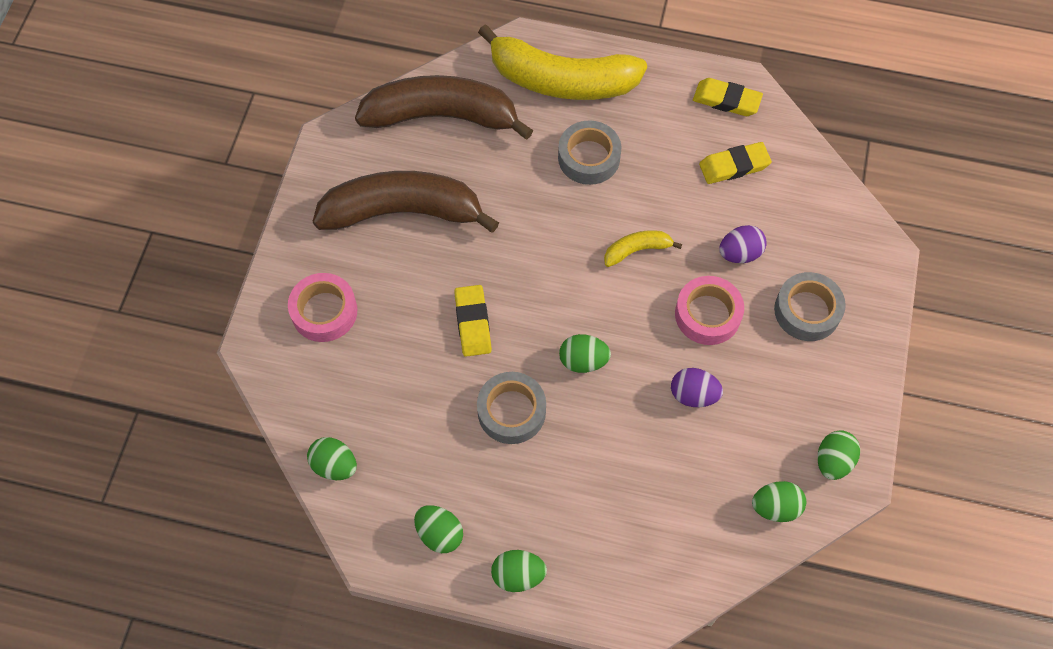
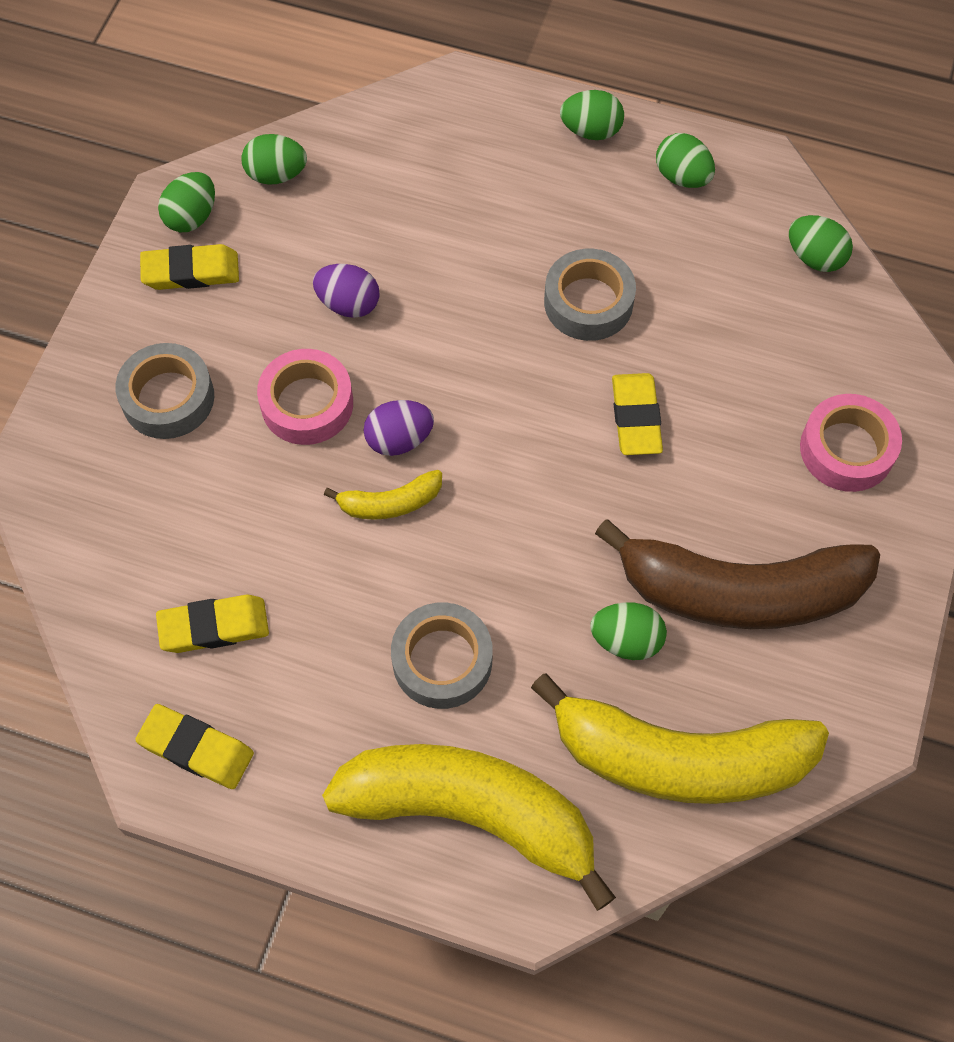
camera: 175 degrees left, 0 degrees up
brown banana [355,75,533,140] -> yellow banana [531,673,829,804]
green egg [559,334,611,373] -> green egg moved to [590,602,667,660]
purple egg [719,225,767,263] -> purple egg moved to [363,400,434,456]
none -> yellow eraser [140,244,239,290]

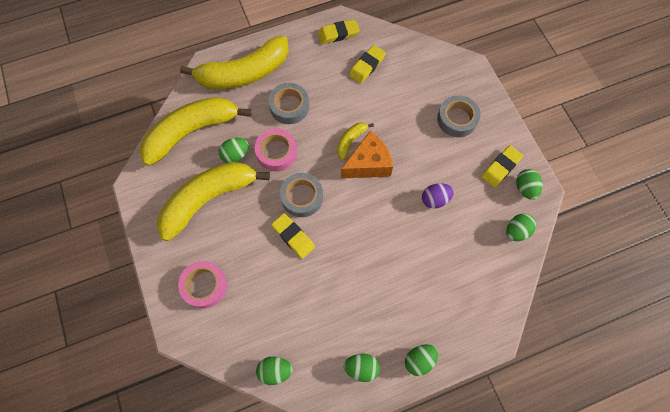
camera: 140 degrees right, 5 degrees up
pink tape [257,349,353,445] -> pink tape moved to [255,128,297,172]
purple egg [363,400,434,456] -> orange cheese [341,131,393,178]
grey tape [544,249,636,341] -> grey tape moved to [280,173,323,217]
brown banana [595,519,880,629] -> yellow banana [157,162,270,241]

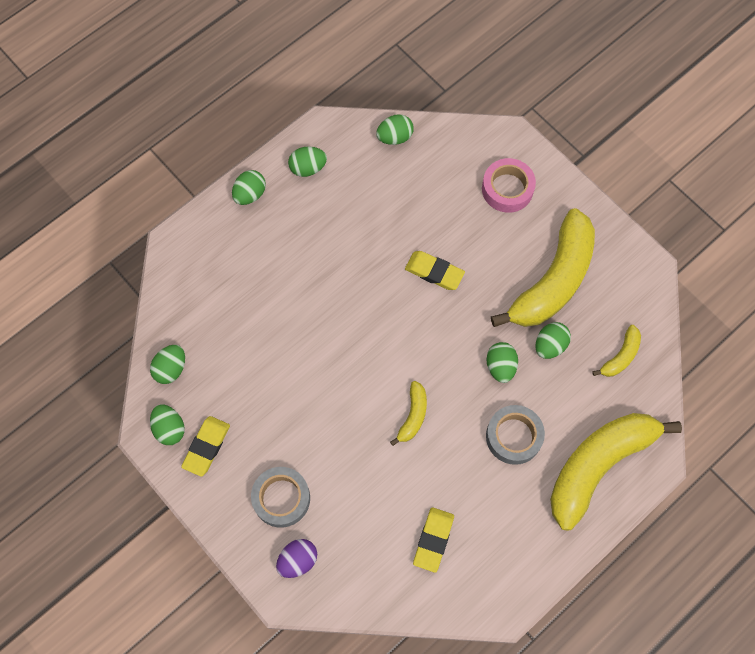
camera: 160 degrees right, 0 degrees up
yellow banana [140,97,251,166] -> yellow banana [592,325,641,377], size x0.44
pink tape [255,128,297,172] -> green egg [486,342,518,383]
grey tape [280,173,323,217] -> none
yellow eraser [317,19,360,44] -> none
orange cheese [341,131,393,178] -> none
purple egg [422,183,454,209] -> purple egg moved to [276,539,317,578]

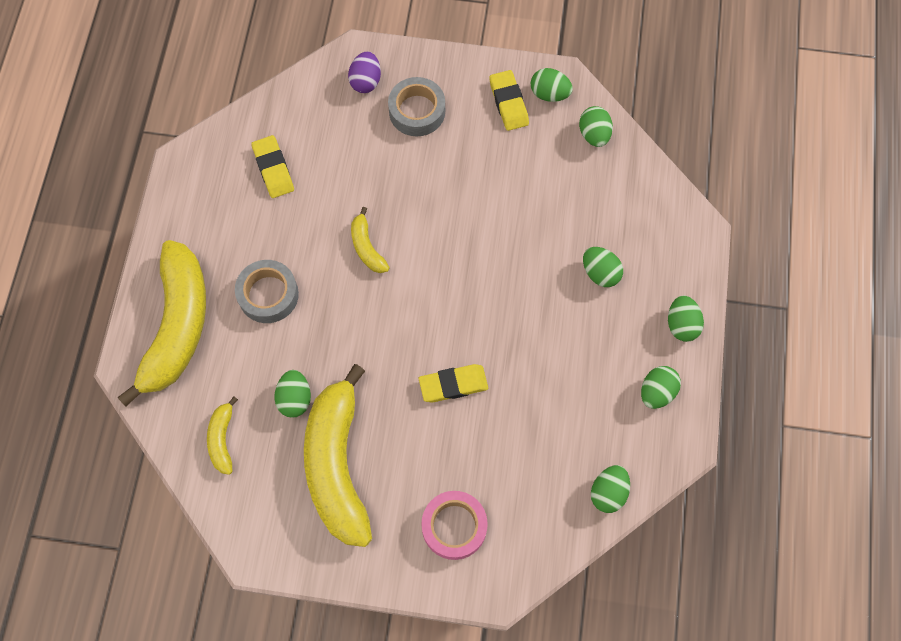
camera: 140 degrees right, 0 degrees up
green egg [486,342,518,383] -> green egg moved to [583,247,623,287]

